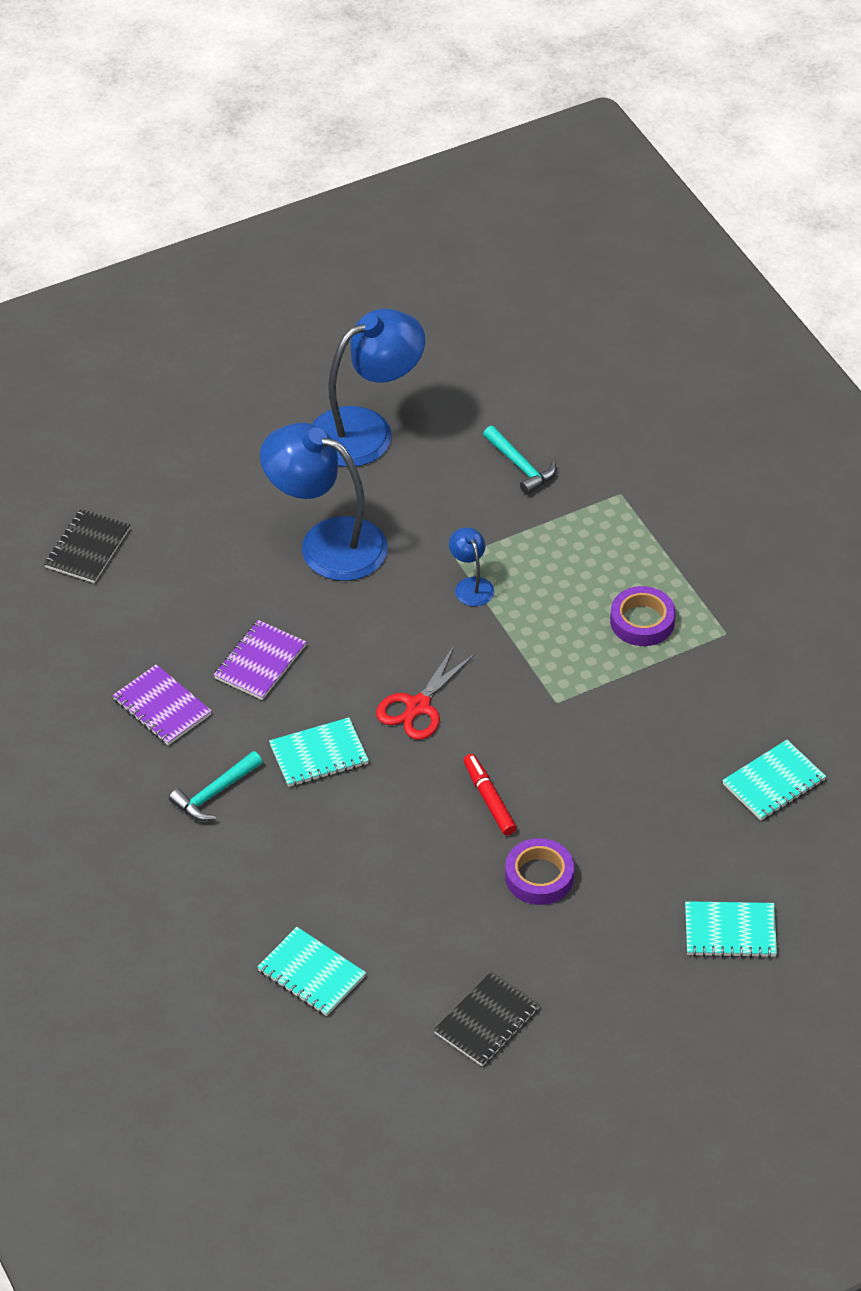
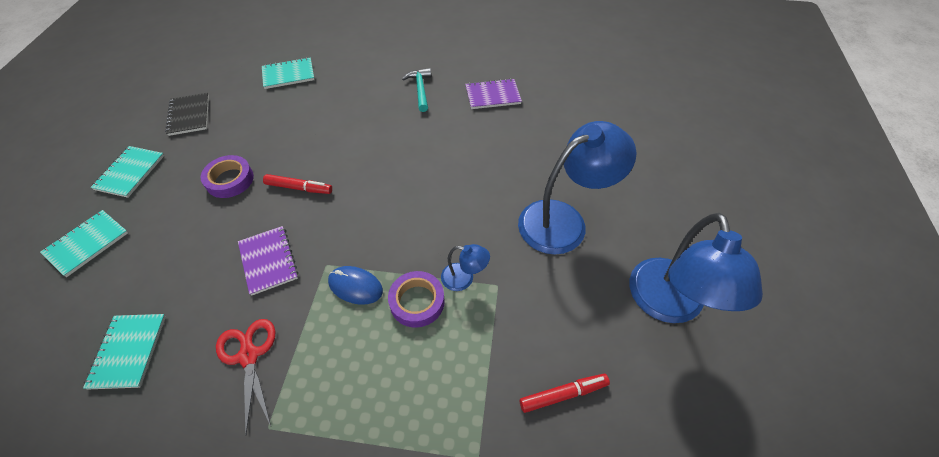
camera: 125 degrees right, 5 degrees up
black notebook [44,509,130,583] -> none
purple notebook [214,620,306,700] -> purple notebook moved to [238,226,298,296]
turquoise notebook [269,717,369,787] -> turquoise notebook moved to [90,146,164,198]
red scissors [376,645,475,740] -> red scissors moved to [216,319,275,435]
turquoise hammer [483,426,556,495] -> red marker [520,374,610,413]
purple tape [610,586,676,646] -> purple tape moved to [388,271,445,328]
none -> blue mouse [328,266,383,305]

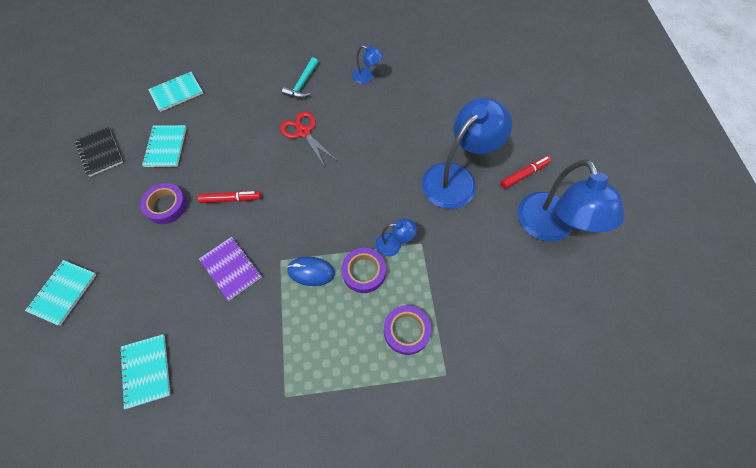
camera: 15 degrees left, 10 degrees up
turquoise notebook [90,146,164,198] -> turquoise notebook moved to [142,125,186,167]
red scissors [216,319,275,435] -> red scissors moved to [280,111,337,167]
turquoise hammer [402,68,431,112] -> turquoise hammer turned 135 degrees counterclockwise [282,57,318,98]
purple notebook [465,78,522,109] -> blue lamp [352,45,383,84]
red marker [520,374,610,413] -> red marker moved to [501,156,551,189]
none -> purple tape [384,305,431,355]

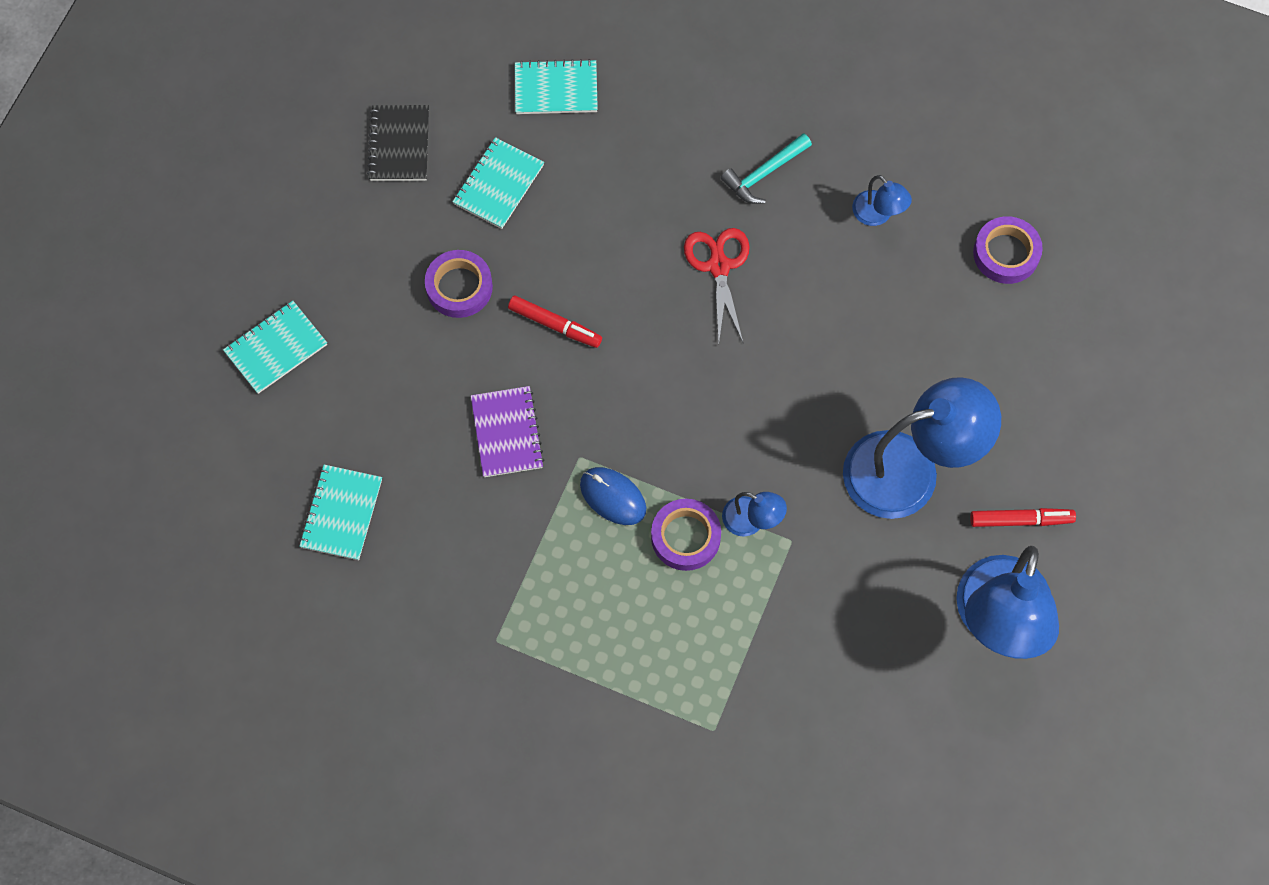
camera: 30 degrees right, 5 degrees up
purple tape [384,305,431,355] -> purple tape moved to [973,216,1043,284]

